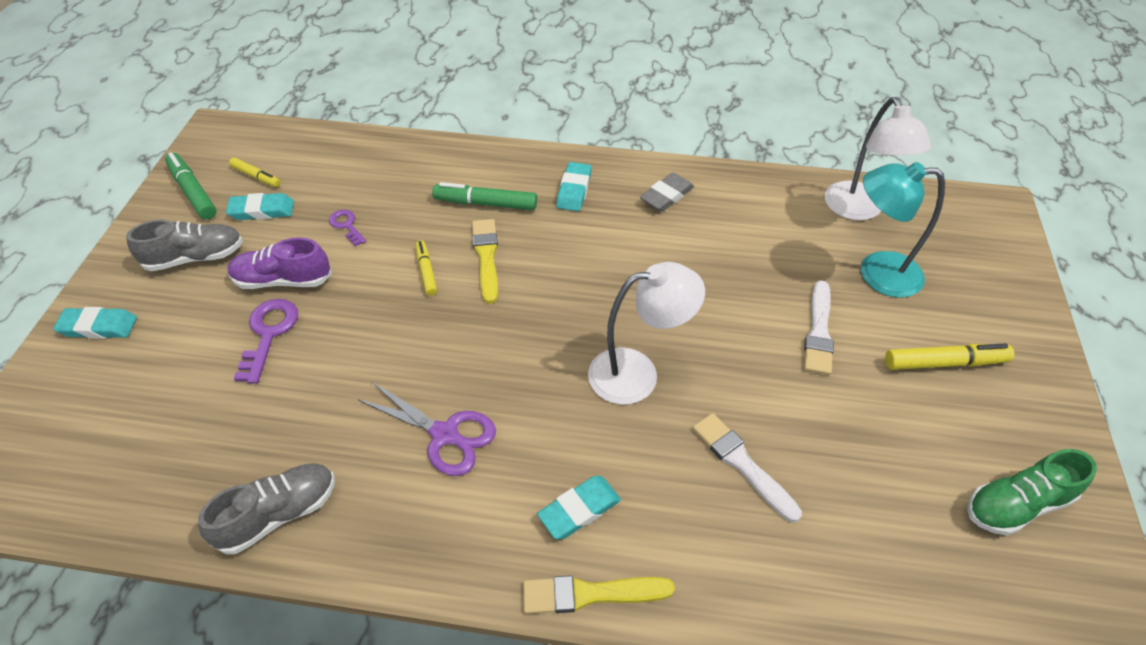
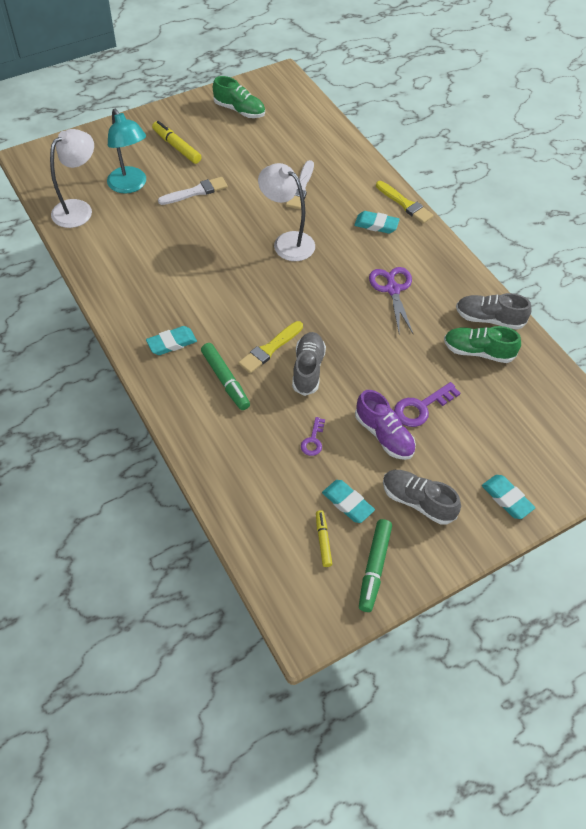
camera: 130 degrees left, 5 degrees up
yellow marker [416,240,437,296] -> grey shoe [292,332,326,396]
grey eraser [640,173,694,212] -> none
none -> green shoe [444,326,521,363]

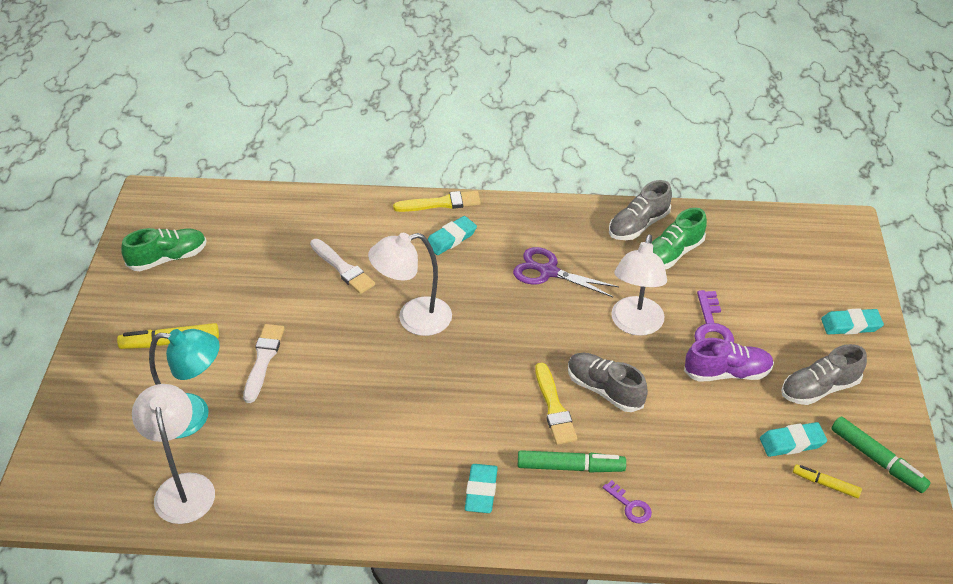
camera: 55 degrees left, 10 degrees down
purple key [301,417,325,456] -> purple key moved to [603,480,652,524]
none -> white lamp [611,234,667,336]

